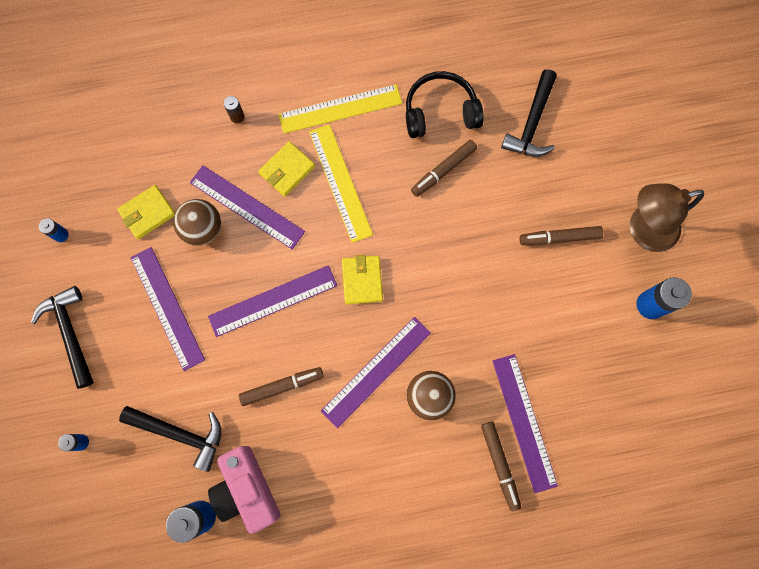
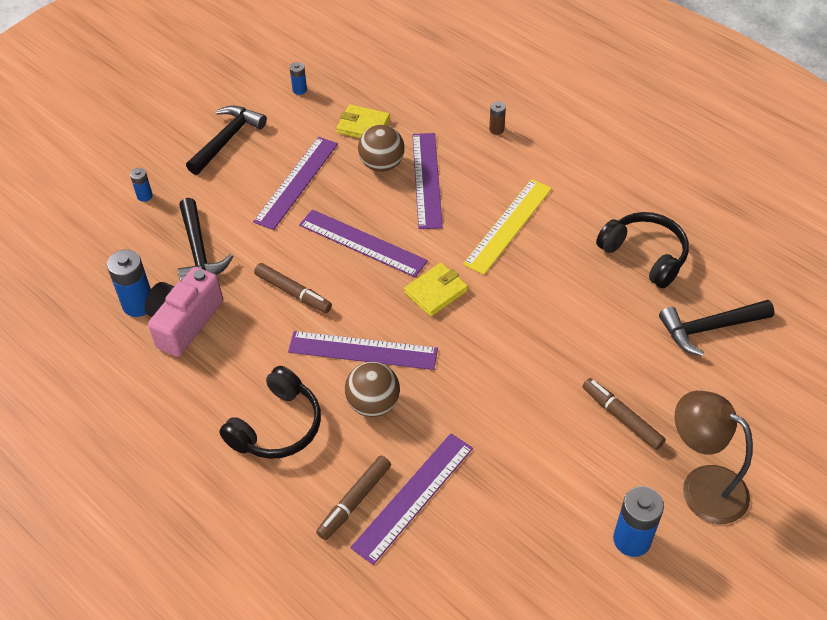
camera: 55 degrees right, 25 degrees down
yellow wallet [258,141,315,196] -> none
yellow ruler [278,84,402,134] -> none
brown marker [411,140,477,197] -> none
none -> black headphones [219,366,321,459]

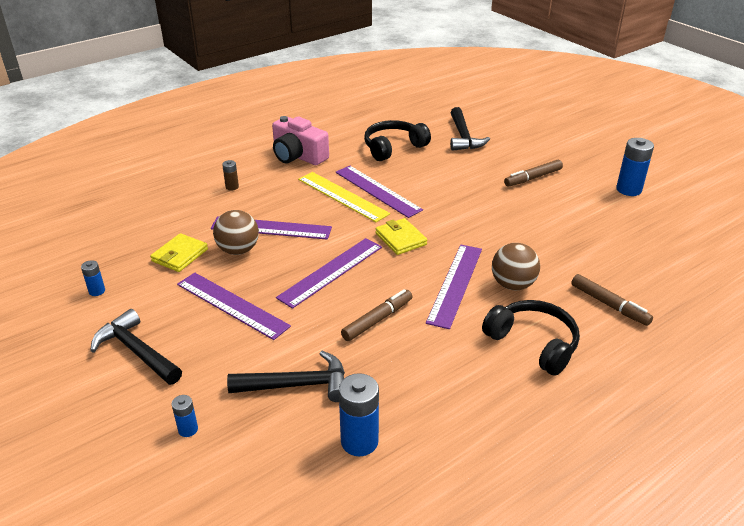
camera: 80 degrees left, 15 degrees down
pink camera [145,267,223,357] -> pink camera moved to [272,116,329,165]
purple ruler [350,433,473,565] -> purple ruler moved to [336,166,423,218]
brown lamp [675,391,753,524] -> none

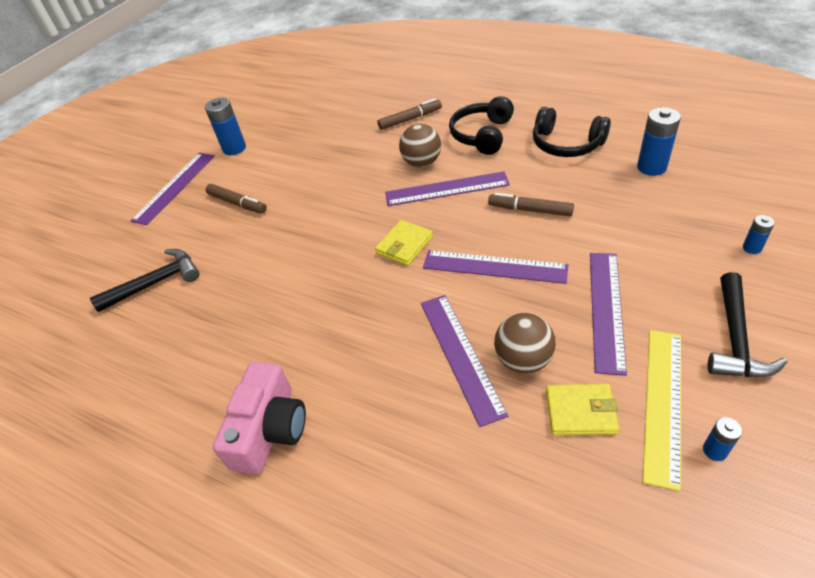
camera: 110 degrees left, 10 degrees up
brown battery [222,160,239,191] -> none
black hammer [227,351,345,402] -> none
yellow ruler [298,172,390,222] -> yellow ruler moved to [643,330,681,491]
purple ruler [336,166,423,218] -> purple ruler moved to [130,153,214,225]
black headphones [364,120,431,161] -> black headphones moved to [533,107,611,157]
brown marker [571,274,653,326] -> brown marker turned 45 degrees clockwise [377,98,442,130]

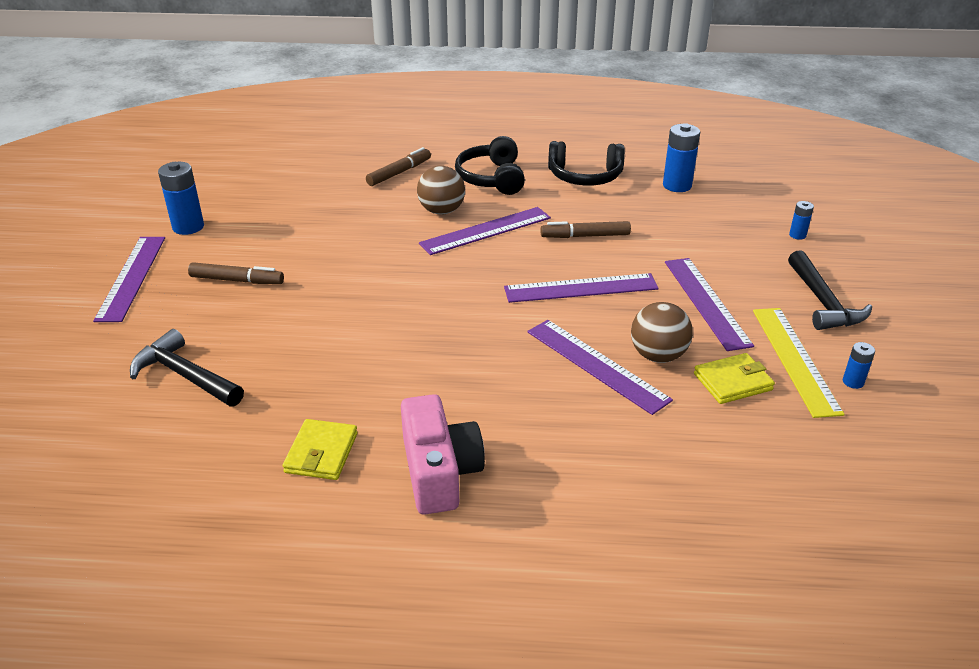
camera: 30 degrees left, 10 degrees down
black hammer [90,249,199,312] -> black hammer turned 90 degrees counterclockwise [130,329,244,406]
yellow wallet [375,220,433,266] -> yellow wallet moved to [283,419,358,480]

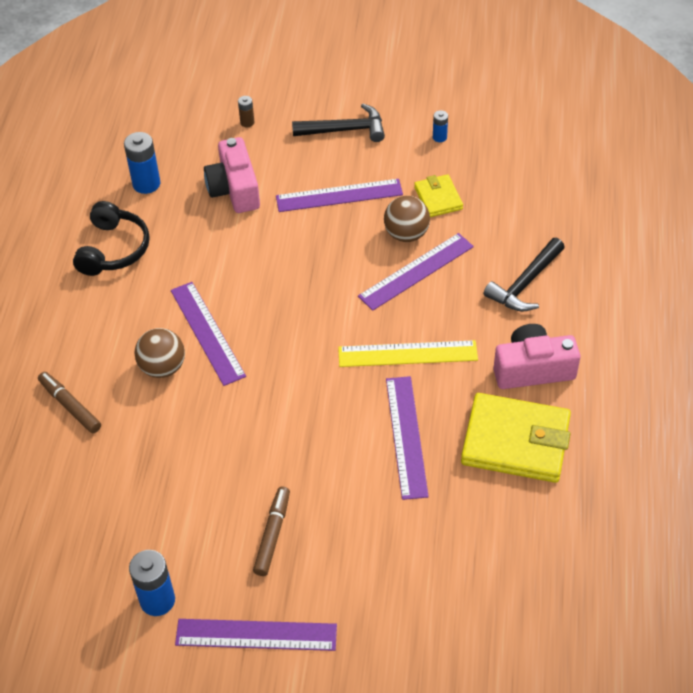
camera: 85 degrees left, 15 degrees up
black hammer [130,329,244,406] -> black hammer moved to [483,238,565,312]
yellow wallet [283,419,358,480] -> yellow wallet [461,393,571,483], size x1.89
black headphones [455,136,525,195] -> none
purple ruler [504,273,659,303] -> purple ruler moved to [386,376,429,500]
brown marker [541,221,631,238] -> none
yellow ruler [753,308,845,418] -> yellow ruler moved to [338,340,478,367]
blue battery [789,201,814,240] -> brown battery [238,96,254,127]
none -> pink camera [204,137,260,213]

